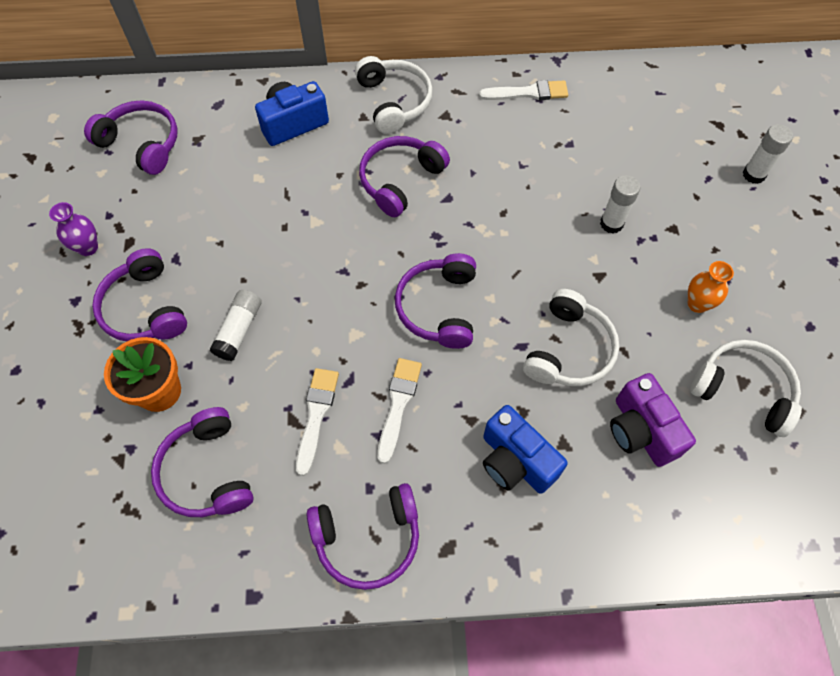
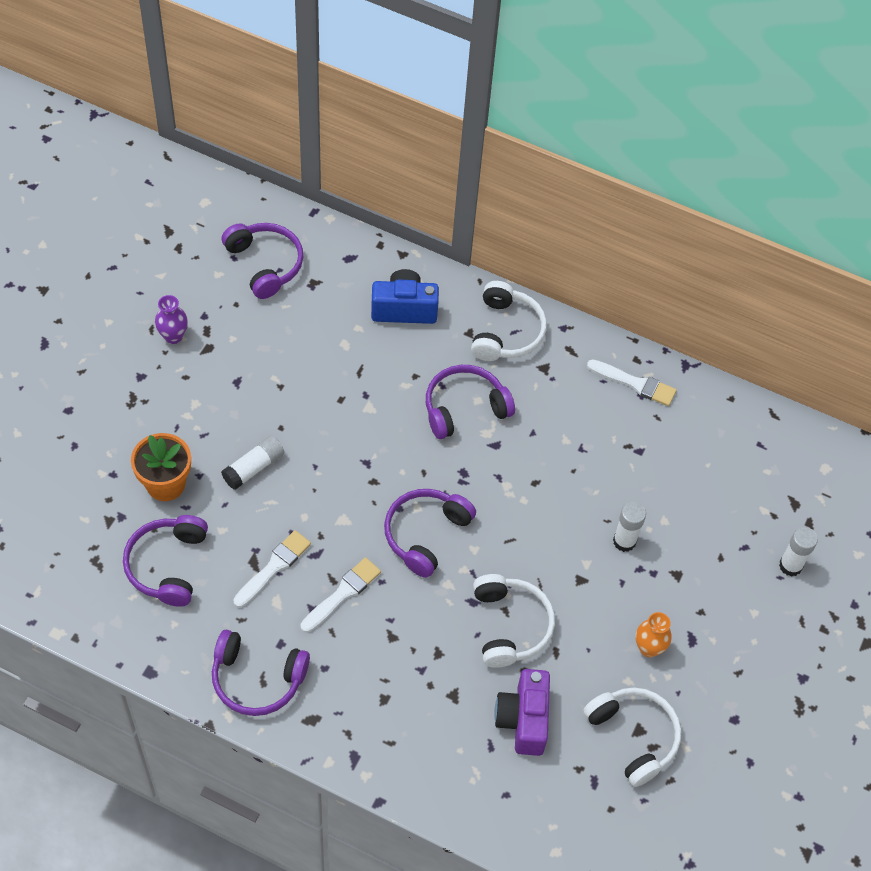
camera: 25 degrees right, 5 degrees down
purple headphones [92,248,187,341] -> none
blue camera [483,405,568,494] -> none
white headphones [523,289,619,386] -> white headphones turned 60 degrees counterclockwise [473,574,555,668]

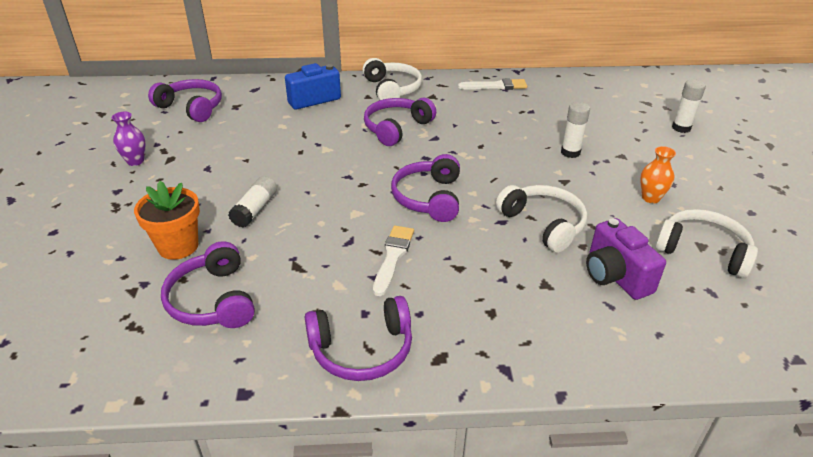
camera: 25 degrees left, 20 degrees down
white brush [233,530,311,608] -> none

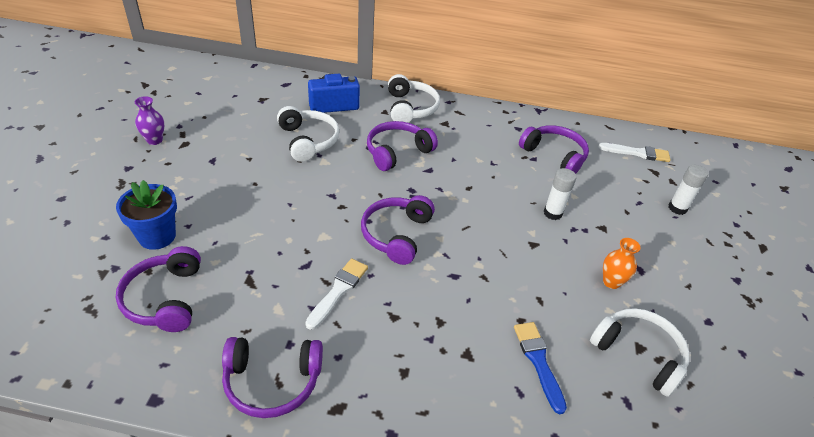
camera: 10 degrees right, 5 degrees up
orange flower pot [134,181,200,260] -> blue flower pot [116,180,177,250]
purple headphones [148,79,222,122] -> purple headphones moved to [519,125,589,174]
white glue stick [228,176,277,228] -> none
white brush [458,78,527,90] -> white brush moved to [598,143,671,162]
white headphones [496,185,587,253] -> white headphones moved to [277,106,340,162]
purple camera [586,218,666,300] -> blue brush [514,322,567,414]

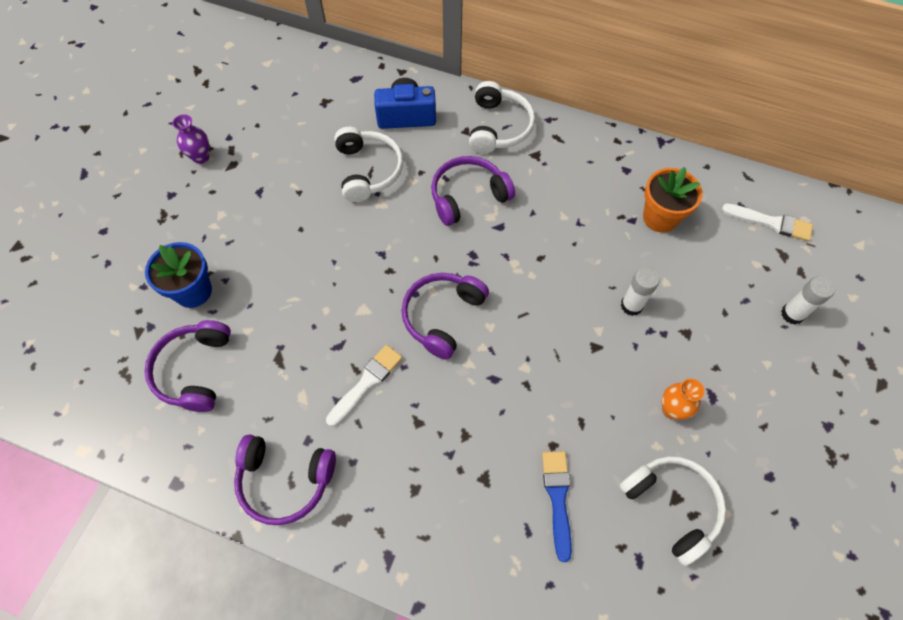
camera: 15 degrees right, 20 degrees up
purple headphones [519,125,589,174] -> orange flower pot [643,167,703,232]

